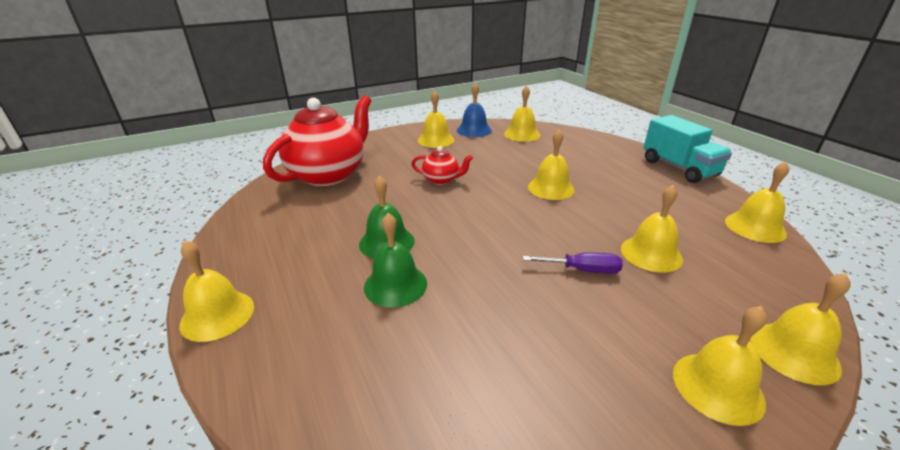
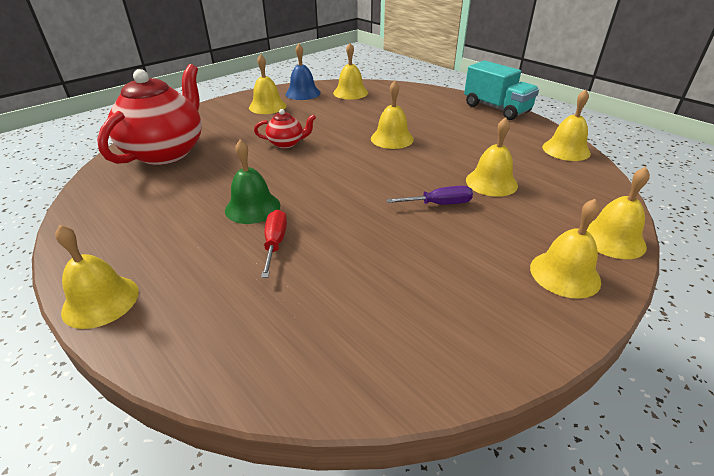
camera: 15 degrees left, 5 degrees up
green bell [364,213,427,308] -> red screwdriver [261,210,287,278]

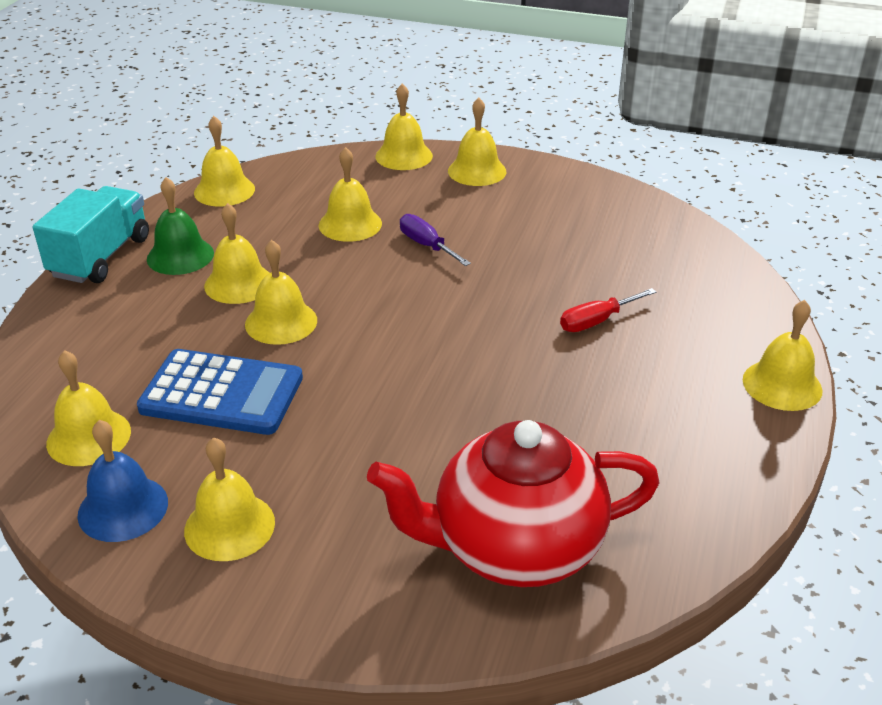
camera: 120 degrees left, 0 degrees up
green bell [225,140,280,224] -> green bell moved to [147,177,214,275]
red teapot [254,109,316,148] -> none
none -> blue calculator [137,349,303,435]
none -> yellow bell [204,203,269,304]

